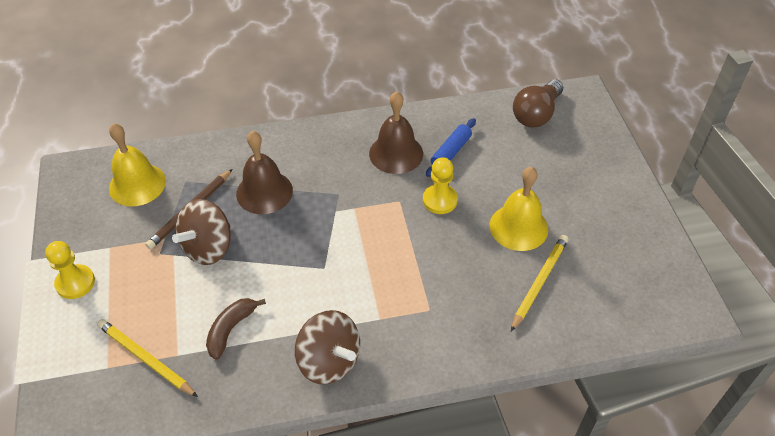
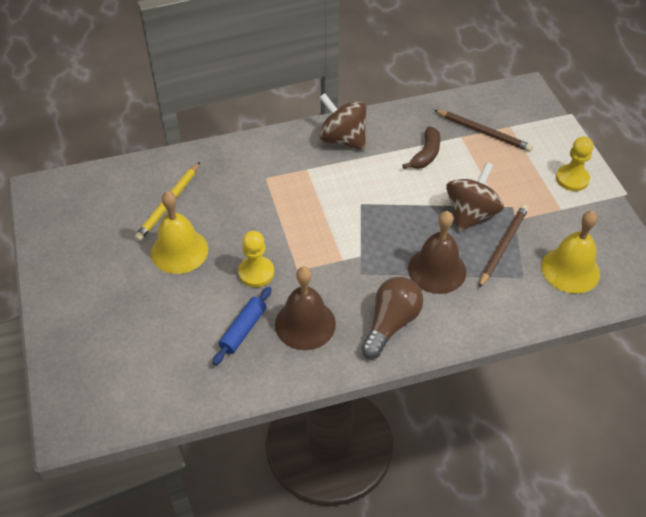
camera: 175 degrees right, 0 degrees up
yellow pencil [97,319,198,397] -> brown pencil [434,110,533,152]
brown light bulb [513,79,563,128] -> brown light bulb moved to [361,277,423,359]

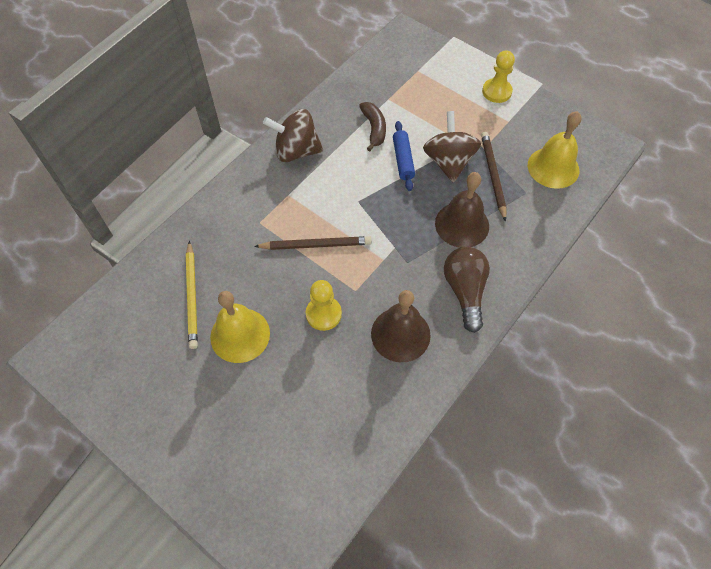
camera: 35 degrees left, 10 degrees up
blue rolling pin [212,287,271,365] -> blue rolling pin moved to [393,121,415,191]
brown pencil [434,110,533,152] -> brown pencil moved to [254,236,371,250]

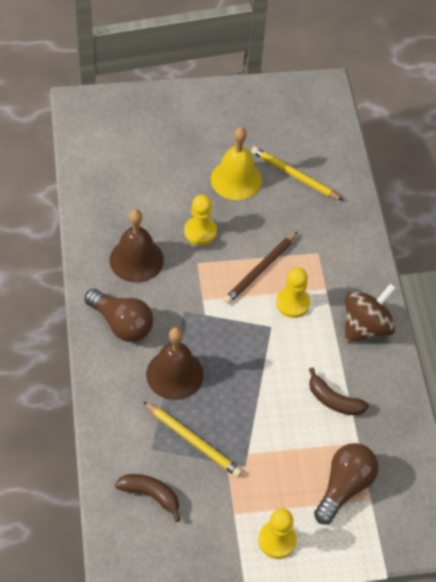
camera: 130 degrees right, 5 degrees down
blue rolling pin [393,121,415,191] -> none
brown spinning top [423,111,481,183] -> none
brown pencil [481,132,506,222] -> yellow pencil [143,401,242,477]
yellow bell [528,111,581,189] -> brown banana [115,474,181,522]
none -> yellow pawn [276,267,310,318]
none -> brown light bulb [314,443,379,524]

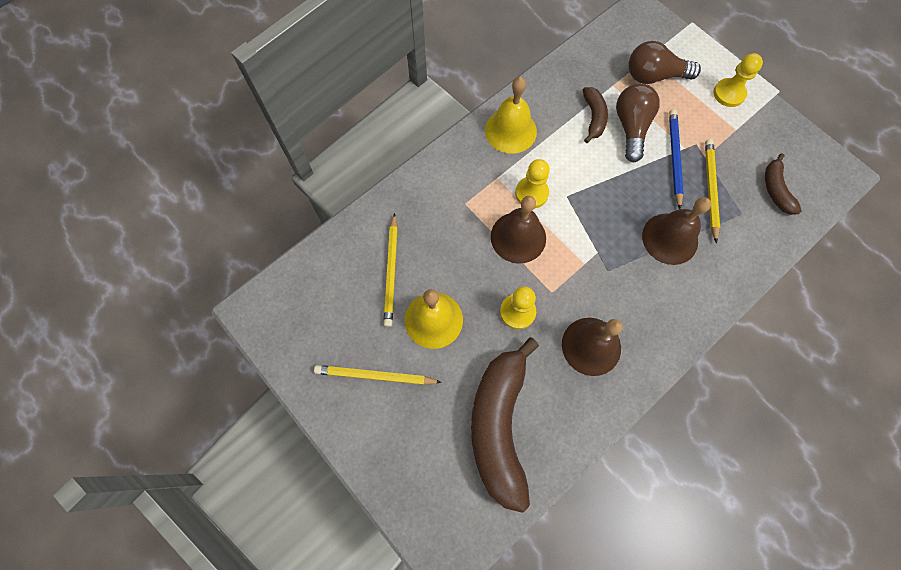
camera: 120 degrees left, 15 degrees up
brown light bulb [85,289,153,342] -> brown light bulb moved to [616,83,660,162]
brown pencil [223,232,298,304] -> brown bell [491,196,546,264]
brown spinning top [345,283,396,343] -> yellow bell [485,77,537,154]
none -> yellow pencil [314,365,441,385]
none -> brown banana [471,337,539,513]
none -> blue pencil [669,109,684,209]

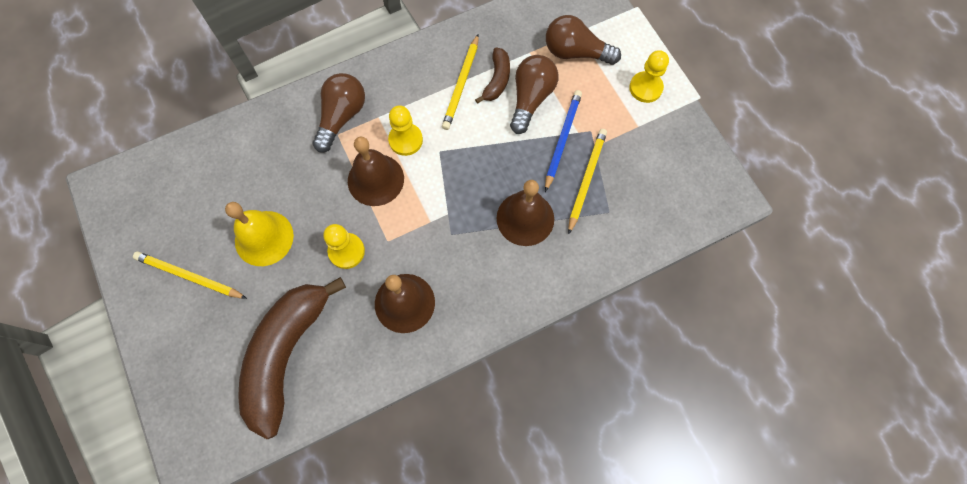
camera: 15 degrees right, 0 degrees up
yellow pencil [384,213,398,327] -> yellow pencil moved to [442,34,479,130]
yellow bell [485,77,537,154] -> none
brown banana [765,154,801,215] -> none
none -> brown light bulb [313,73,365,152]

